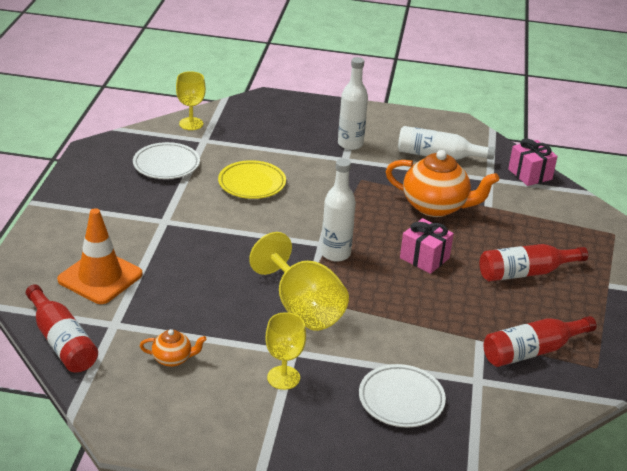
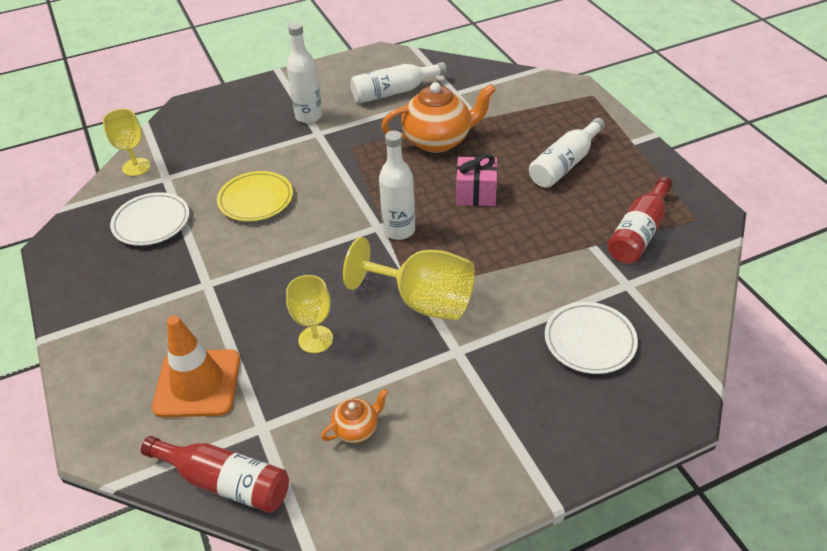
camera: 30 degrees left, 10 degrees up
yellow goblet [265,312,306,390] -> yellow goblet moved to [286,275,333,353]
red bottle [479,244,588,281] -> white bottle [529,118,605,188]
pink gift [508,138,558,186] -> none

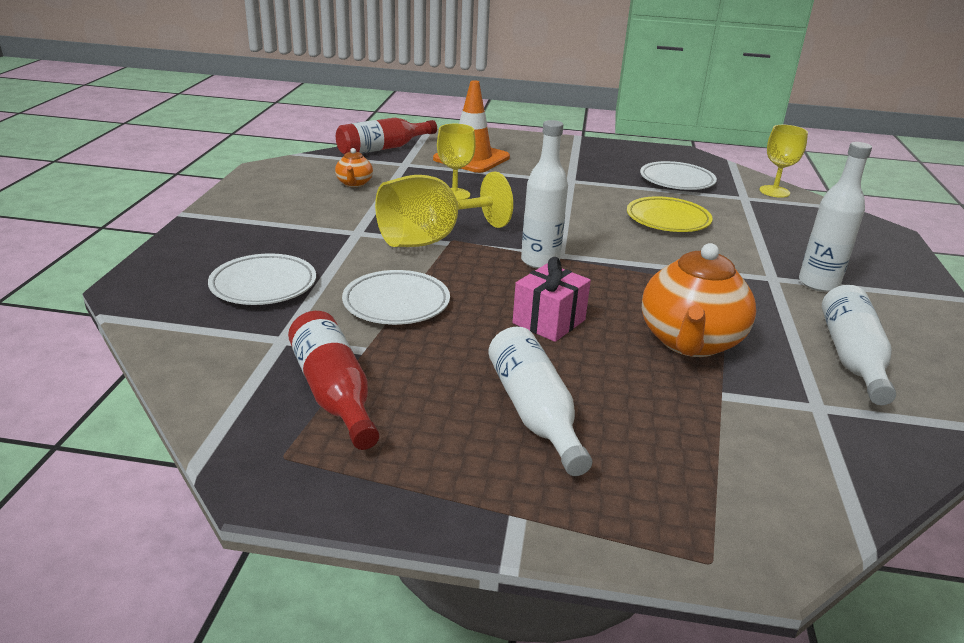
camera: 120 degrees right, 15 degrees down
none -> white plate [342,270,450,325]

